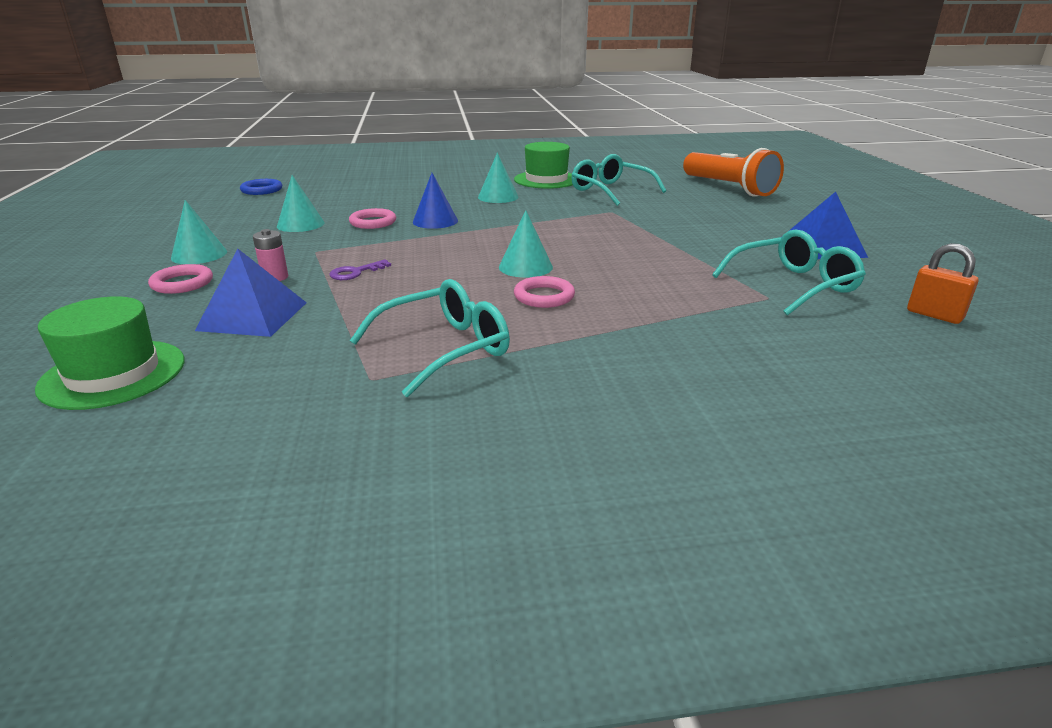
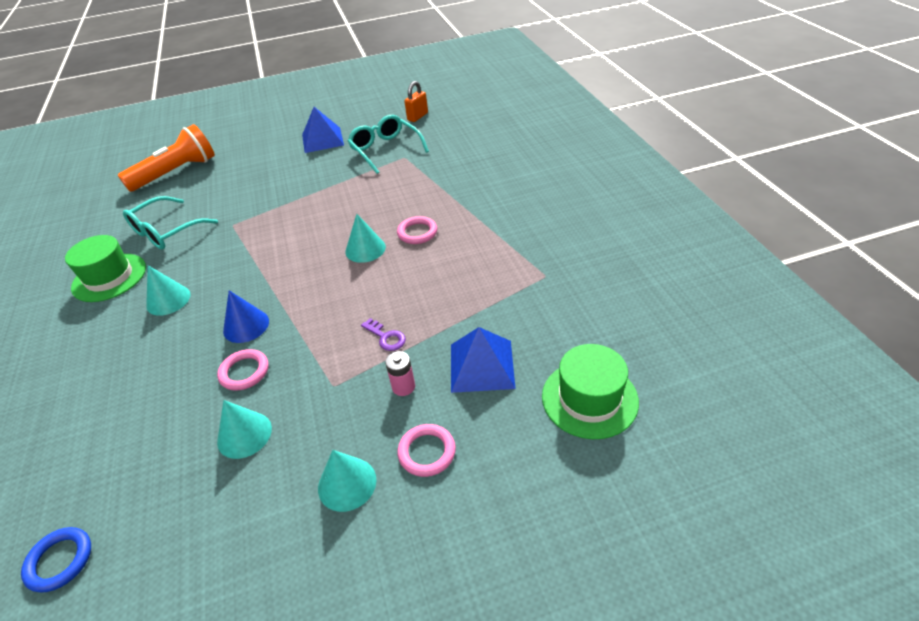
camera: 95 degrees left, 15 degrees up
turquoise glasses [350,279,510,397] -> none

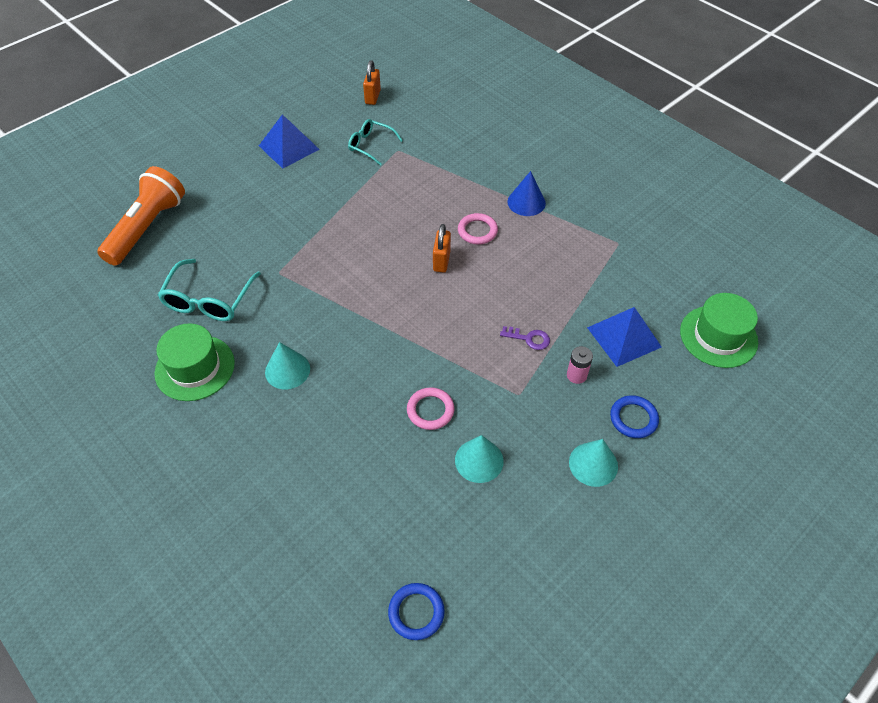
camera: 30 degrees left, 10 degrees up
blue cone [223,290,269,343] -> blue cone moved to [508,171,546,216]
turquoise cone [345,214,386,263] -> orange padlock [433,224,451,273]
turquoise glasses [348,115,429,174] -> turquoise glasses [348,119,403,166], size x0.66
pink ring [397,424,456,477] -> blue ring [610,395,659,438]

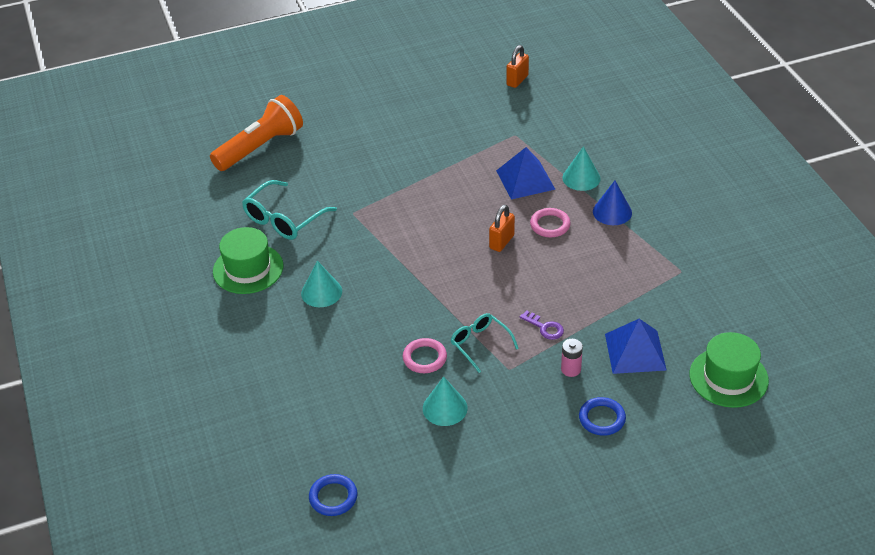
camera: 25 degrees right, 10 degrees down
blue pyramid [259,114,320,169] -> blue pyramid moved to [496,147,556,200]
turquoise glasses [348,119,403,166] -> turquoise glasses moved to [451,313,519,373]
turquoise cone [569,439,618,487] -> turquoise cone moved to [562,146,601,191]

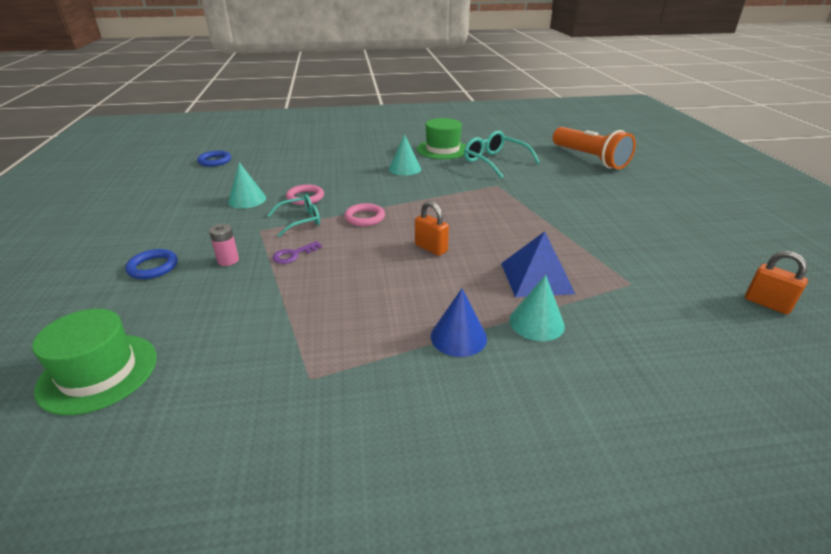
camera: 100 degrees right, 10 degrees down
pink ring [530,208,571,237] -> pink ring moved to [344,203,385,226]
blue pyramid [605,319,667,374] -> none

